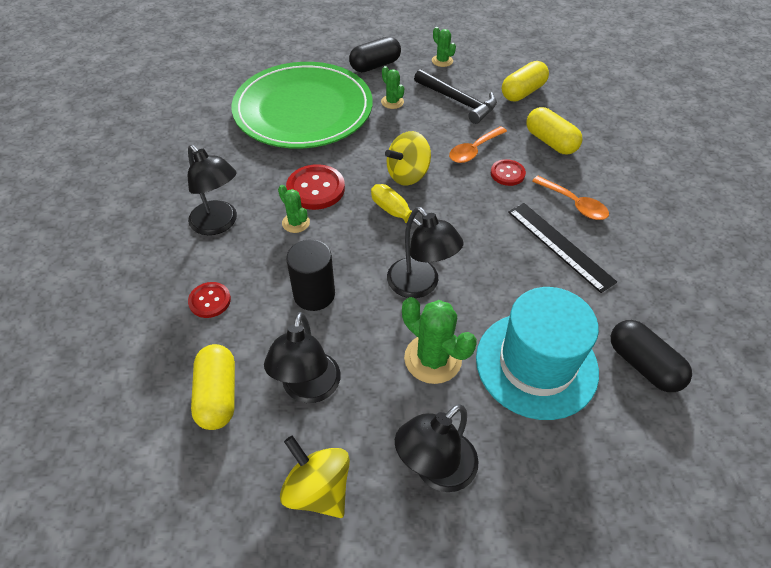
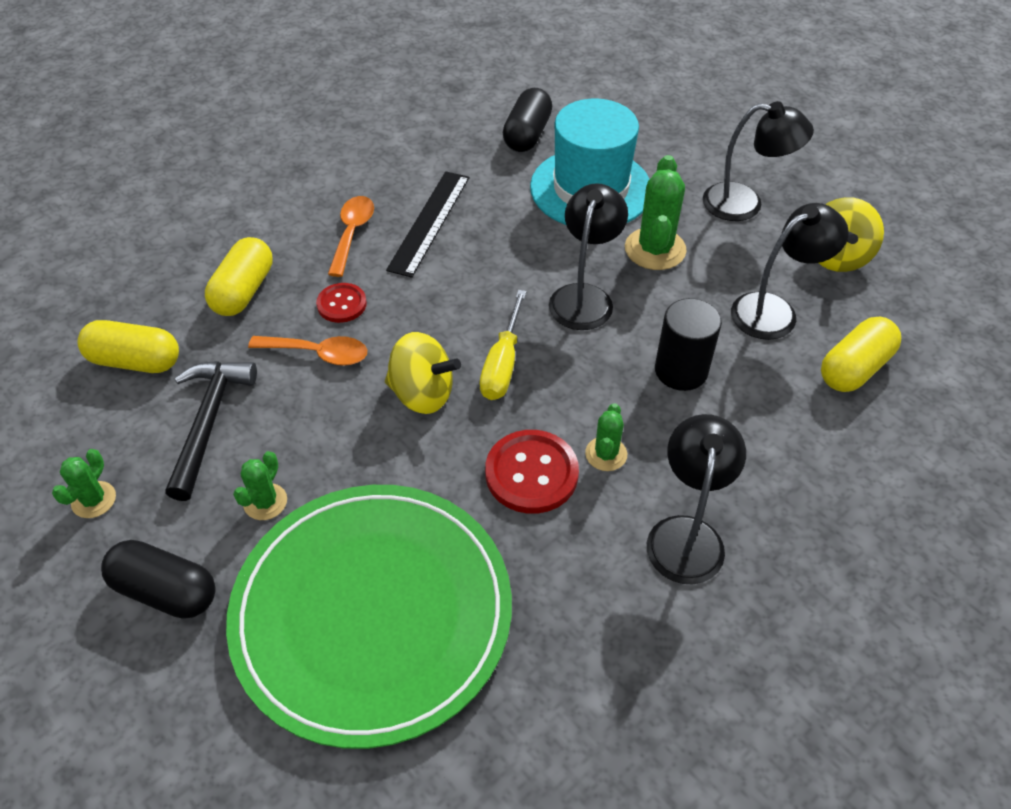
camera: 125 degrees left, 0 degrees up
red button [188,282,231,318] -> none

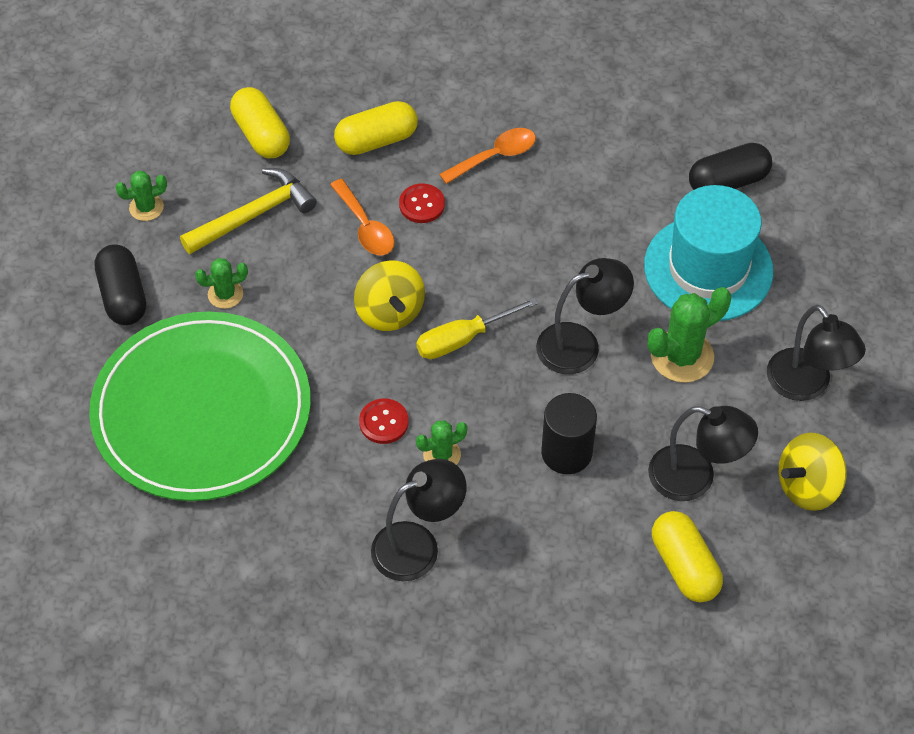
camera: 50 degrees right, 5 degrees up
black hammer [165,361,257,501] -> yellow hammer [180,168,317,254]
black ruler [386,171,470,278] -> none
red button [485,430,579,514] -> red button [359,398,409,444], size x0.61
yellow capsule [821,316,901,392] -> yellow capsule turned 60 degrees clockwise [652,511,723,602]

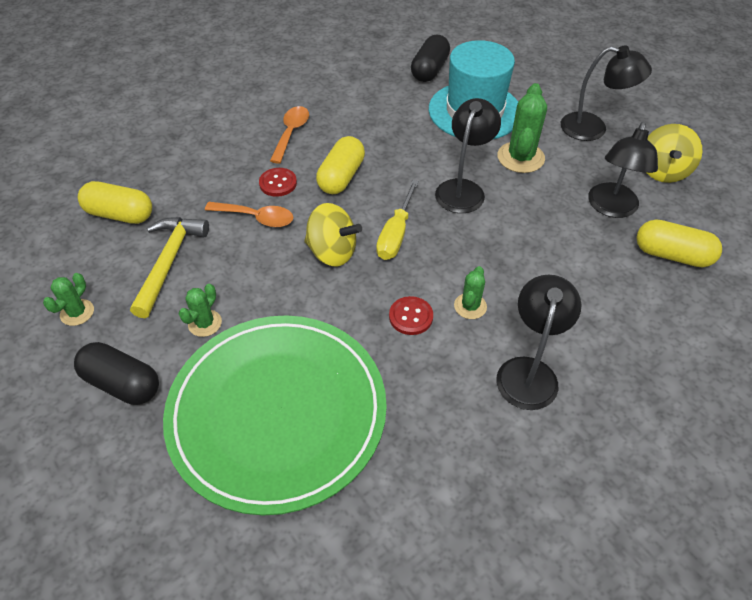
camera: 45 degrees left, 5 degrees down
yellow capsule [334,101,418,155] -> yellow capsule moved to [316,136,365,194]
black cylinder [541,393,597,474] -> none
black lamp [648,406,758,501] -> black lamp turned 135 degrees clockwise [588,122,658,218]

